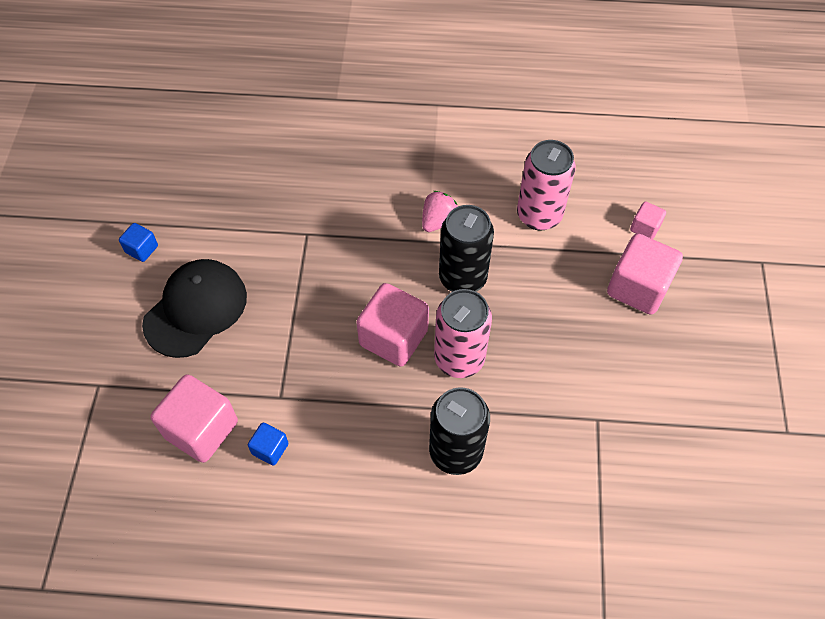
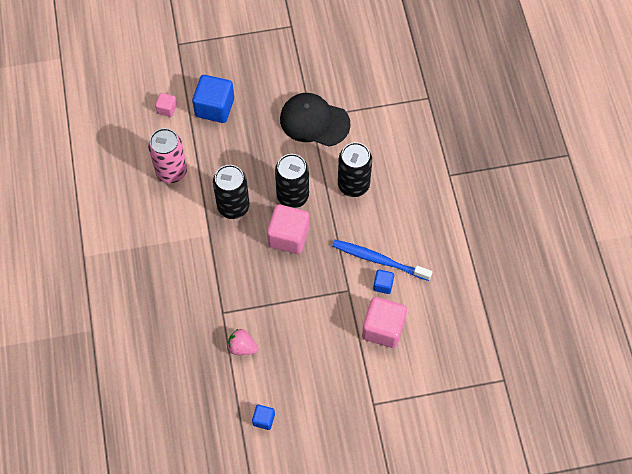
camera: 105 degrees left, 5 degrees up
black cap [142,259,247,358] -> black cap moved to [280,93,351,147]
pink strawberry [422,191,458,232] -> pink strawberry moved to [227,329,258,355]
pink can [434,289,492,378] -> black can [275,154,309,208]
pink cube [607,234,683,315] -> blue cube [192,75,234,123]
none -> blue toothbrush [332,240,432,281]

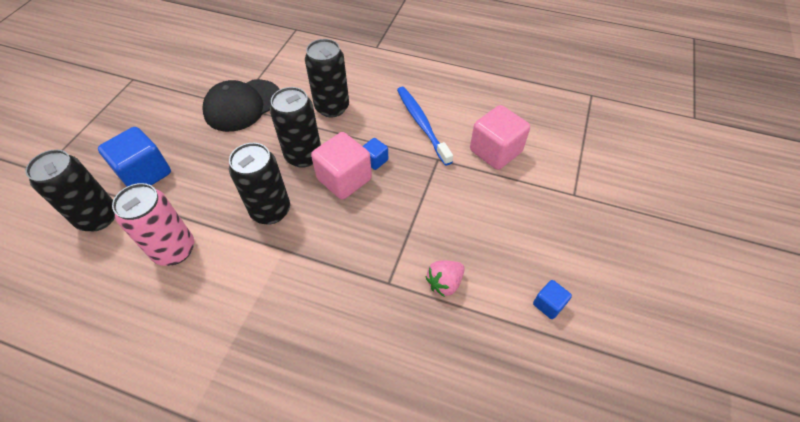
camera: 60 degrees left, 10 degrees down
pink cube [155,93,177,117] -> black can [25,149,115,231]
blue toothbrush [332,240,432,281] -> blue toothbrush turned 105 degrees clockwise [397,87,453,166]
blue cube [373,270,394,294] -> blue cube moved to [363,138,388,170]

